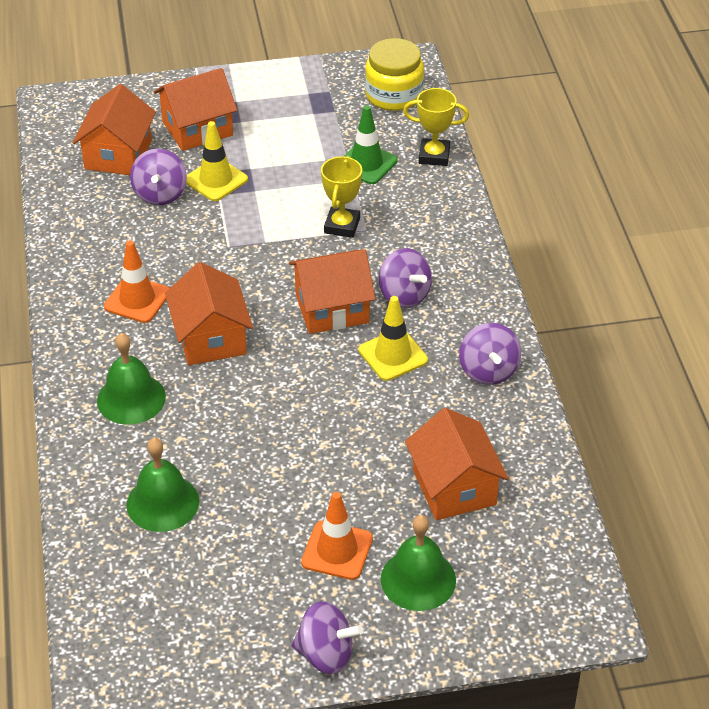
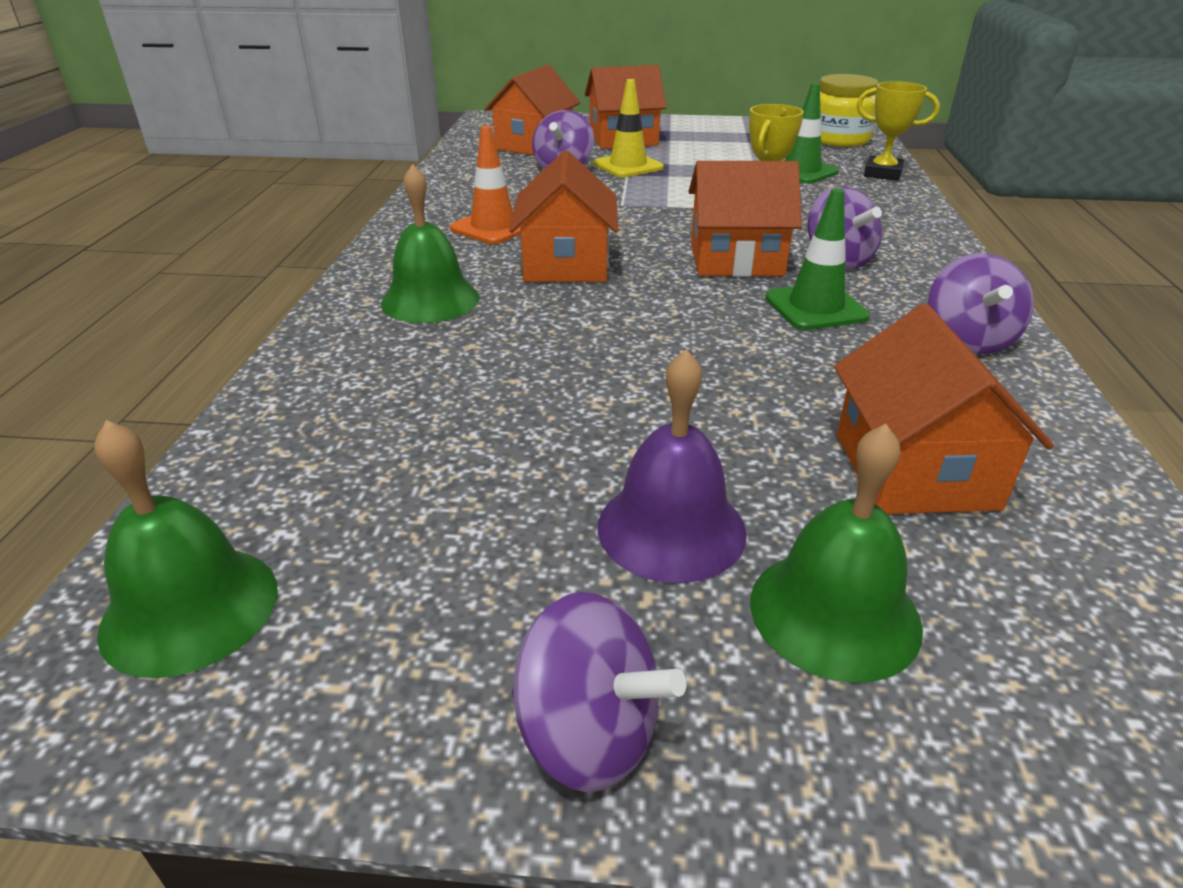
camera: 15 degrees right, 10 degrees down
green bell [127,438,199,532] -> green bell moved to [94,420,278,678]
orange traffic cone [301,492,373,580] -> purple bell [598,350,747,583]
yellow traffic cone [359,296,428,381] -> green traffic cone [765,188,870,330]

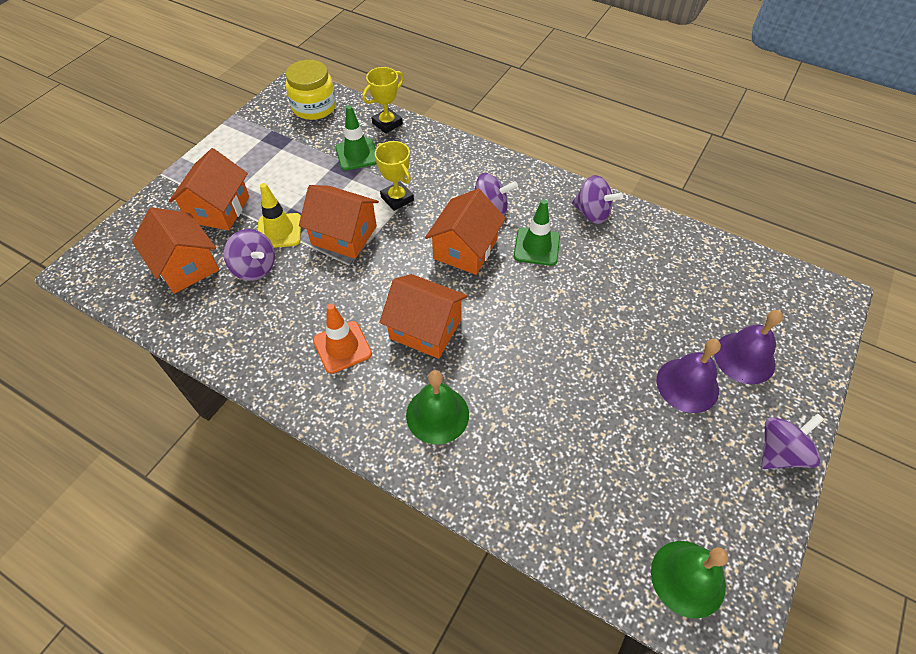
camera: 65 degrees left, 20 degrees up
green bell [750,424,923,683] -> purple bell [714,310,783,384]
orange house [834,304,1054,514] -> orange house moved to [299,185,379,259]

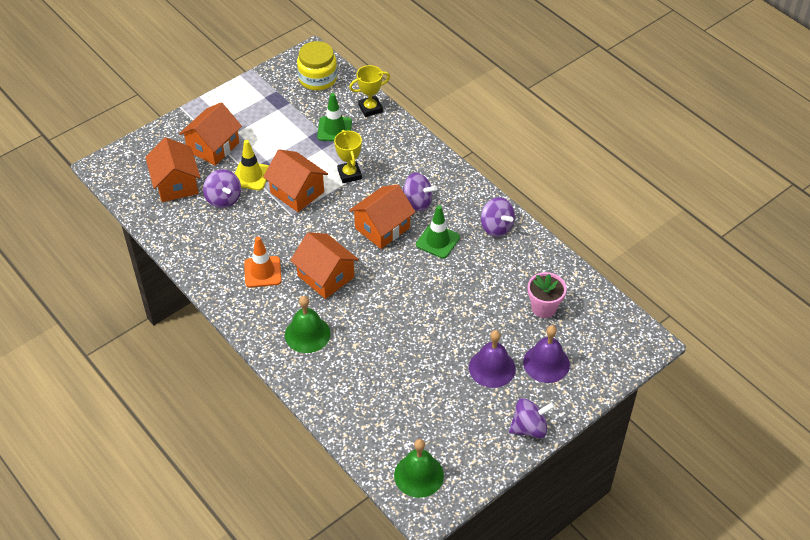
camera: 20 degrees right, 5 degrees down
none -> pink flower pot [528,272,567,318]

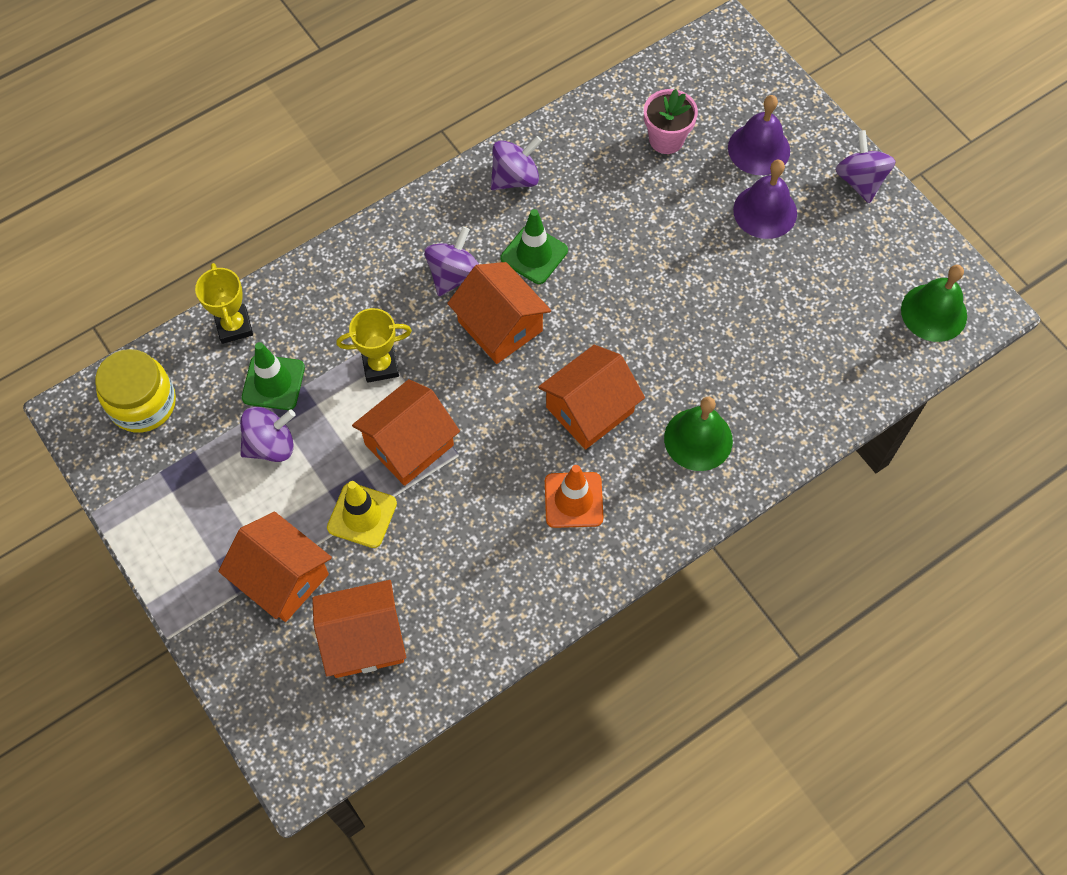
camera: 85 degrees left, 15 degrees up
purple spinning top [203,169,241,208] -> purple spinning top moved to [240,407,296,462]

